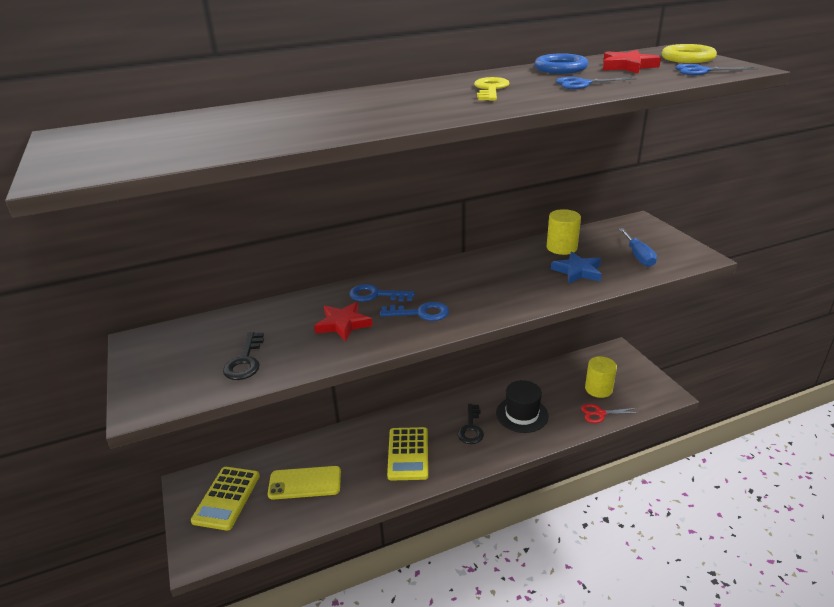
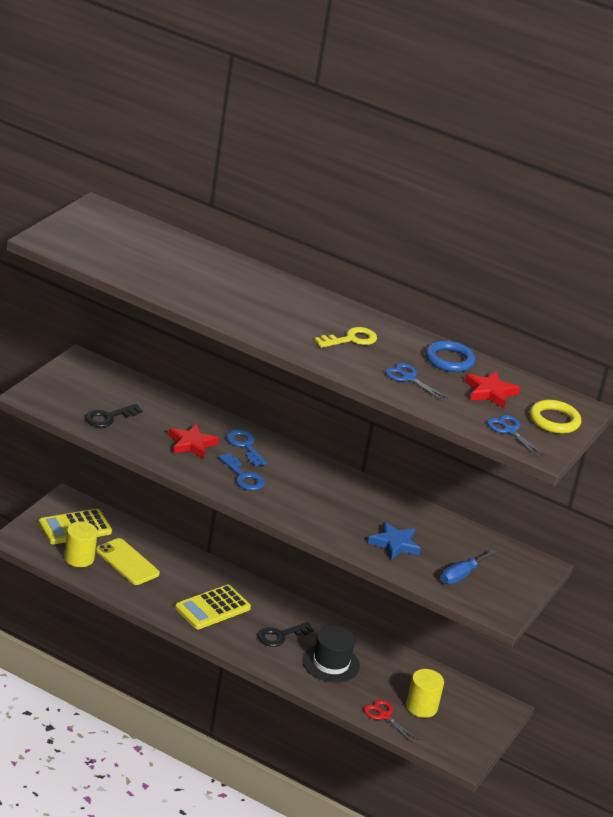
camera: 45 degrees right, 0 degrees up
yellow cylinder [547,209,581,255] -> yellow cylinder moved to [64,521,98,567]

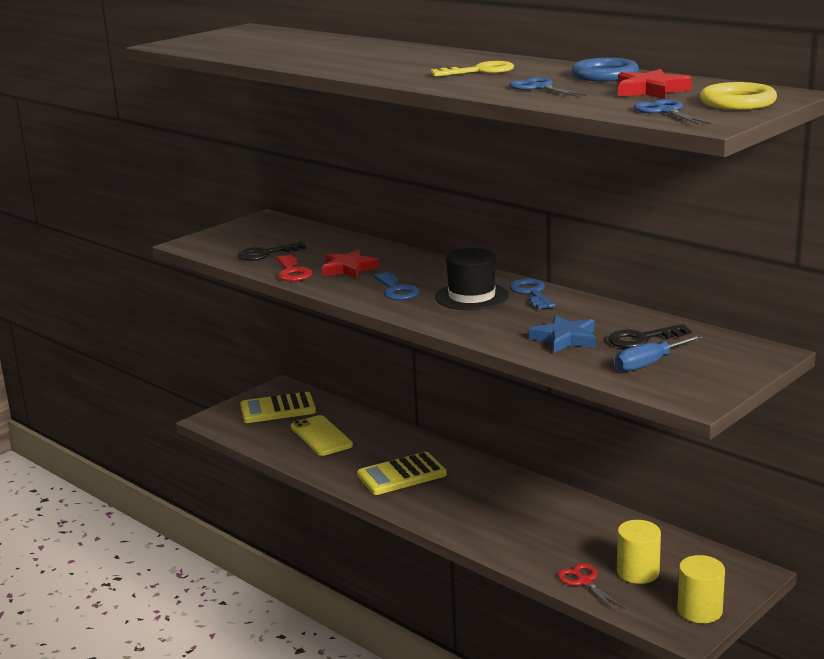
camera: 20 degrees right, 10 degrees down
yellow cylinder [64,521,98,567] -> yellow cylinder moved to [677,555,725,623]
blue key [226,429,267,466] -> blue key moved to [509,278,555,309]
black key [258,622,314,647] -> black key moved to [608,324,692,348]
black hat [303,625,360,683] -> black hat moved to [435,248,509,310]
none -> red key [276,255,312,281]

